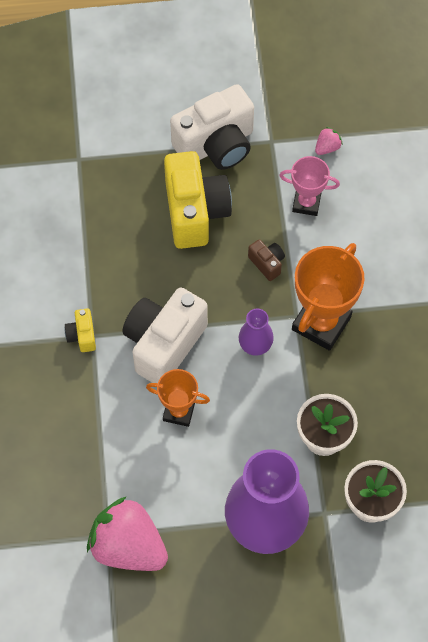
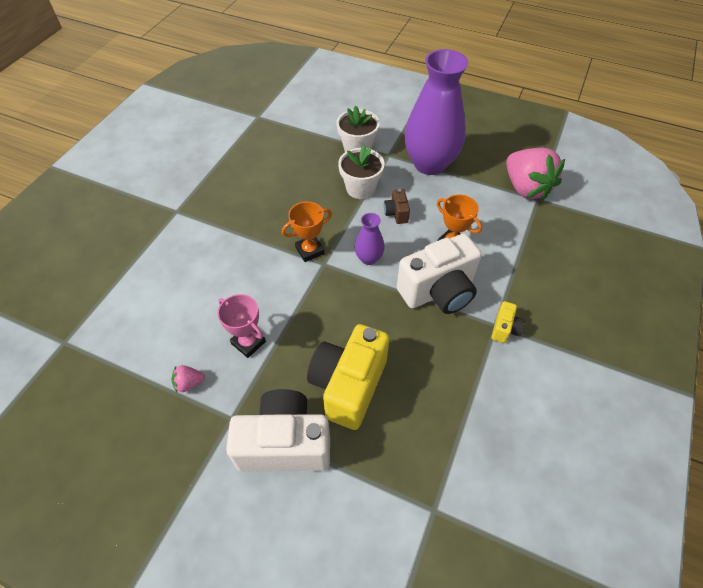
camera: 150 degrees left, 10 degrees down
brown camera [248,239,285,281] -> brown camera moved to [384,189,410,224]
orange trophy [292,243,364,351] -> orange trophy [282,202,332,262], size x0.59

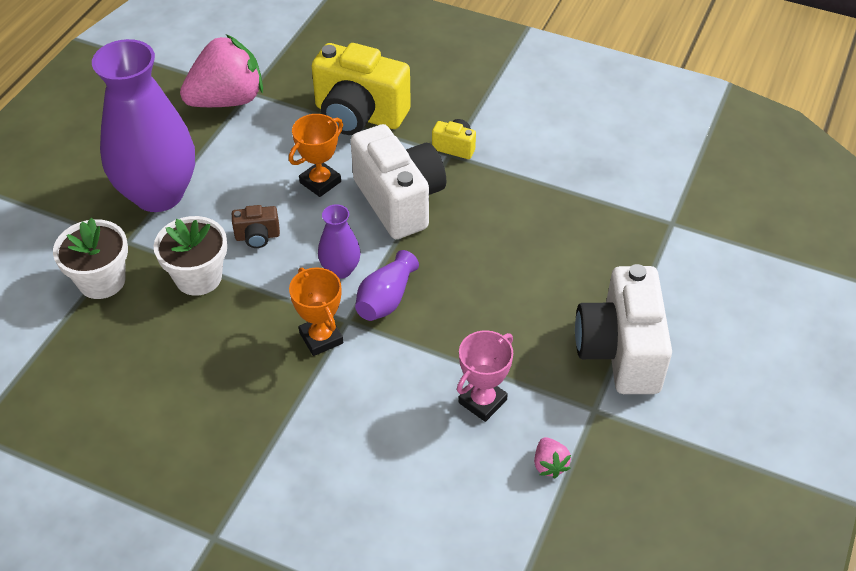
camera: 90 degrees left, 5 degrees down
yellow camera [307,324,389,430] -> yellow camera moved to [312,43,411,135]
none -> purple vase [355,250,419,321]

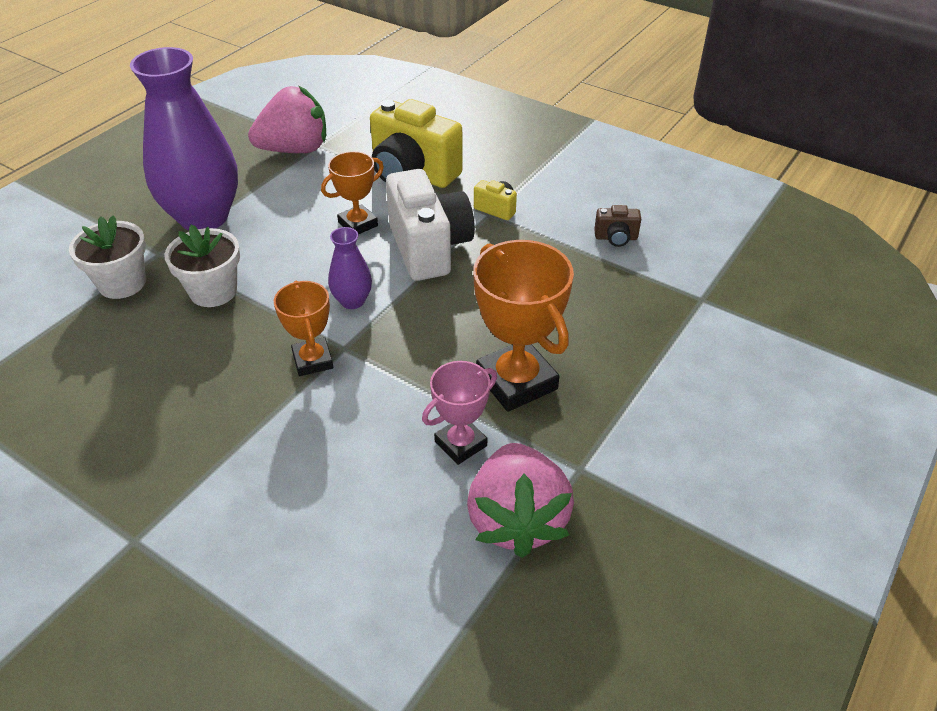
camera: 10 degrees right, 5 degrees down
brown camera [232,205,280,248] -> brown camera moved to [594,205,641,247]
purple vase [355,250,419,321] -> none
pink strawberry [534,437,571,478] -> pink strawberry [467,443,574,558], size x2.45
white camera [575,264,672,394] -> none
none -> orange trophy [473,240,574,412]

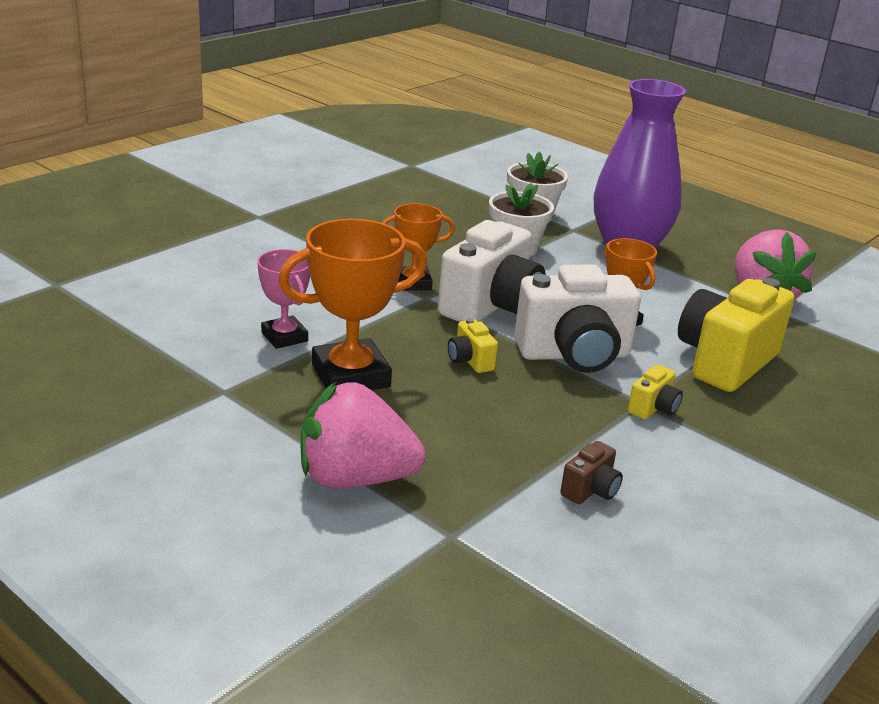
camera: 95 degrees right, 15 degrees down
purple vase [328,227,372,309] -> white camera [438,220,546,322]
pink strawberry [467,443,574,558] -> pink strawberry moved to [301,381,426,488]
brown camera [594,205,641,247] -> brown camera turned 150 degrees counterclockwise [560,441,623,504]
none -> yellow camera [448,318,498,373]

